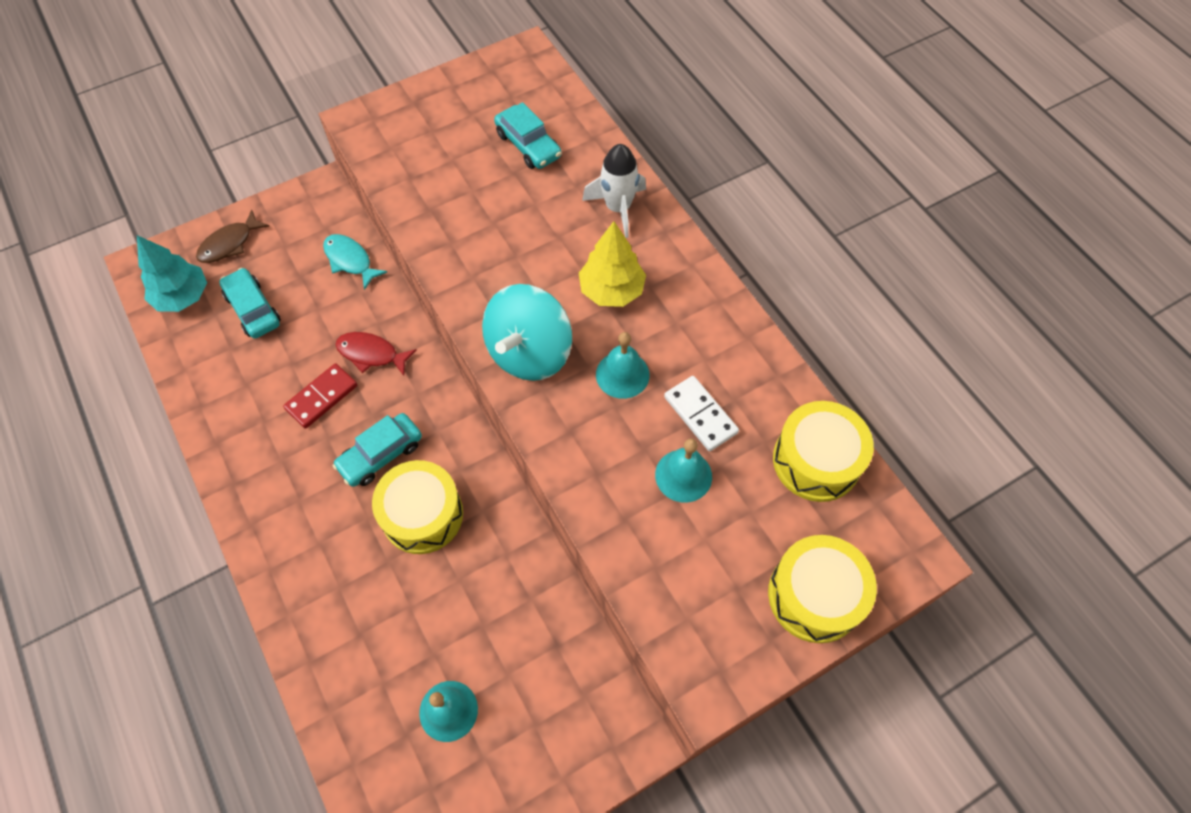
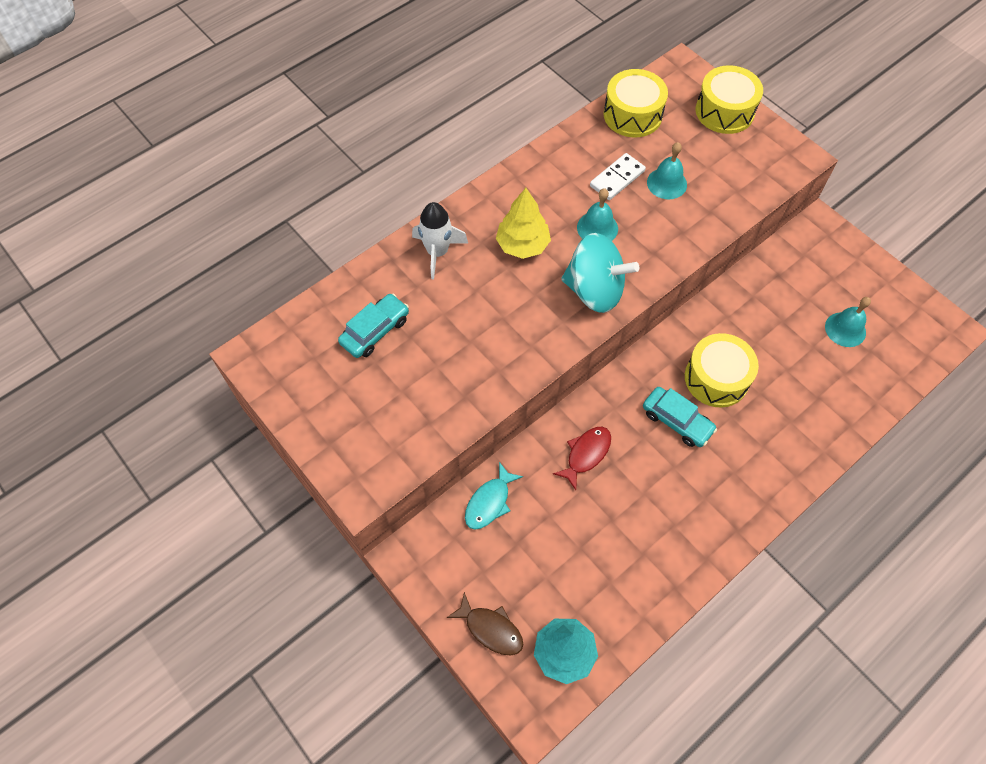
camera: 100 degrees left, 0 degrees up
turquoise car [219,268,281,339] -> none
red domino [283,363,357,429] -> none
red fish [335,332,417,376] -> red fish turned 150 degrees counterclockwise [553,427,611,490]

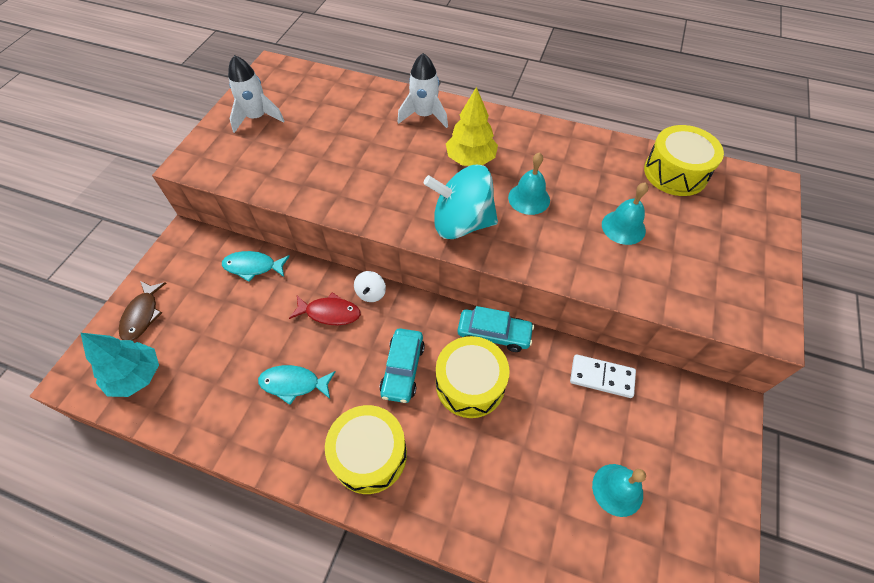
camera: 60 degrees right, 5 degrees down
turquoise car [338,293,409,358] -> turquoise car moved to [457,306,534,352]
turquoise spinning top [561,233,639,313] -> turquoise spinning top turned 105 degrees clockwise [424,165,498,239]
white domino [590,153,646,200] -> white domino moved to [570,354,636,398]
yellow drum [695,65,763,134] -> yellow drum moved to [325,405,407,494]
none -> white rocket [228,55,285,133]
none -> turquoise fish [258,365,336,405]
none -> white spinning top [354,271,386,302]

